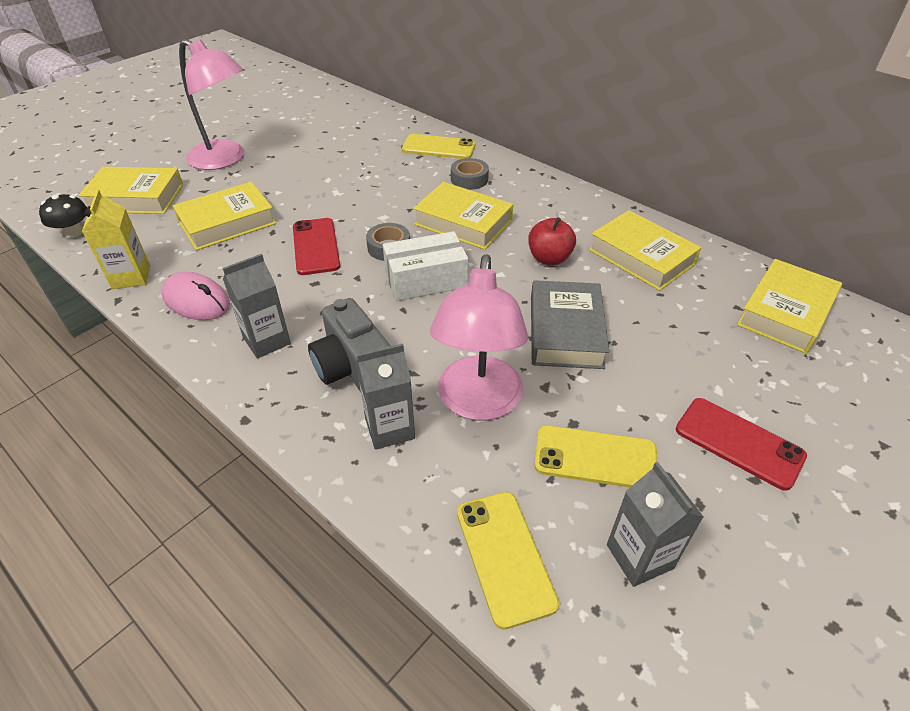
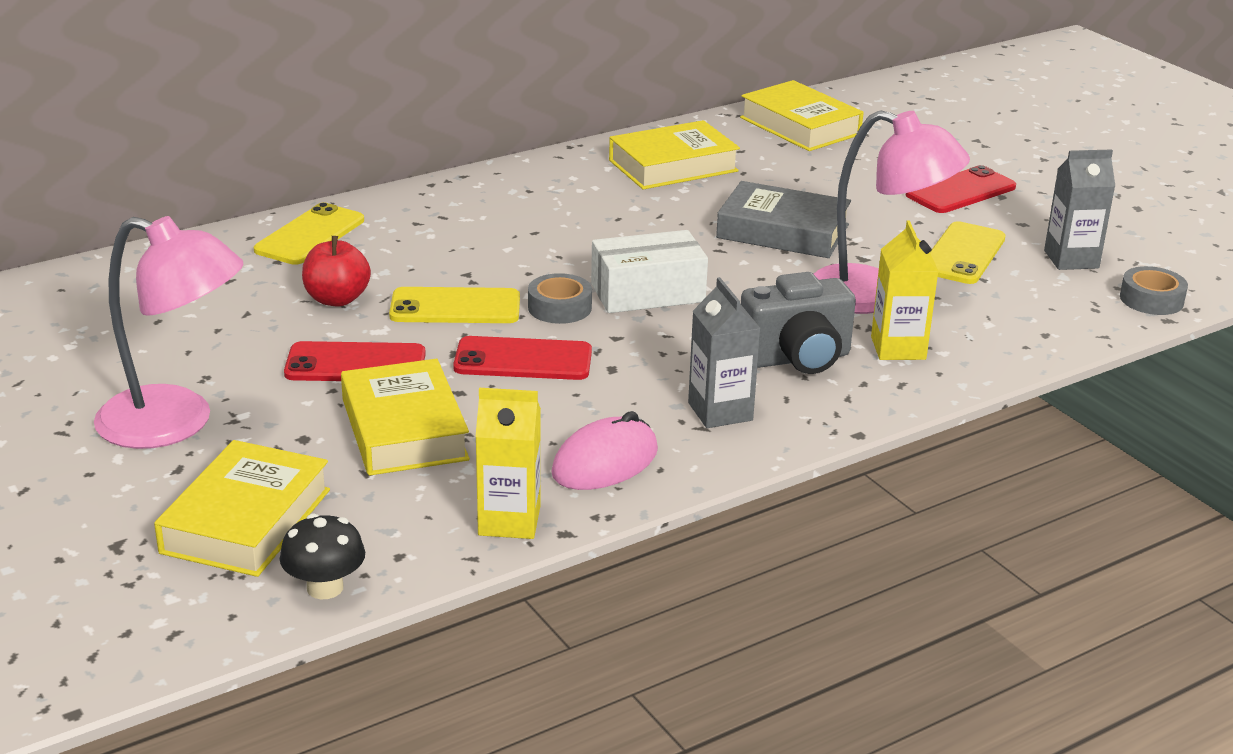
camera: 75 degrees left, 15 degrees down
pink lamp [179,39,244,170] -> pink lamp turned 60 degrees clockwise [94,216,243,449]
grey carton [355,343,415,450] -> yellow carton [871,220,939,360]
white box [383,231,468,301] -> white box turned 75 degrees clockwise [591,230,708,313]
yellow book [413,182,513,250] -> none
grey tape [451,158,489,190] -> grey tape moved to [1120,266,1188,315]
yellow phone [457,492,559,630] -> yellow phone moved to [389,287,520,323]
red apple [528,217,576,265] -> red apple moved to [302,236,371,307]
none -> red phone [284,341,426,381]

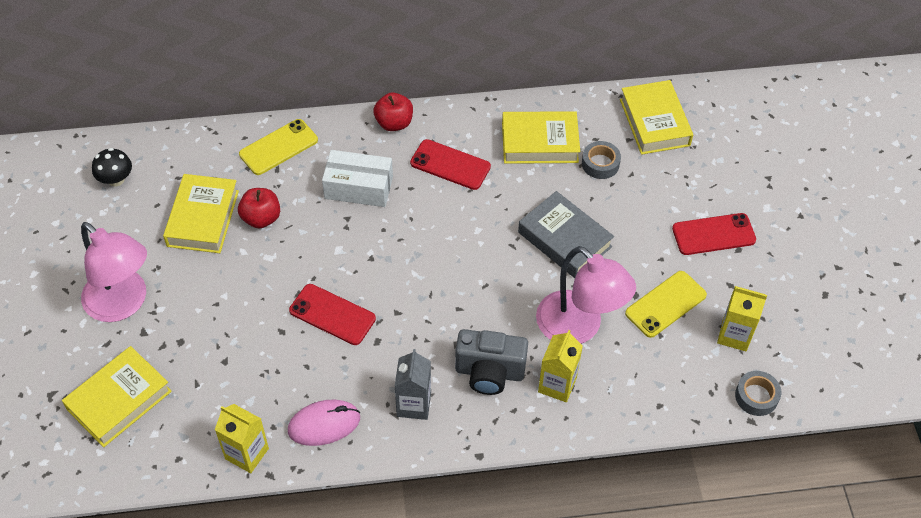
camera: 25 degrees right, 25 degrees up
black mushroom [280,514,365,599] -> black mushroom moved to [92,148,132,186]
red phone [284,341,426,381] -> red phone moved to [410,139,491,190]
yellow book [341,359,470,476] -> yellow book moved to [163,174,239,253]
yellow phone [389,287,520,323] -> none
grey tape [528,273,592,324] -> grey tape moved to [582,141,621,179]
white box [591,230,708,313] -> white box moved to [322,150,393,207]
grey carton [1044,149,1115,270] -> yellow carton [717,286,767,351]
none -> red apple [373,92,413,131]

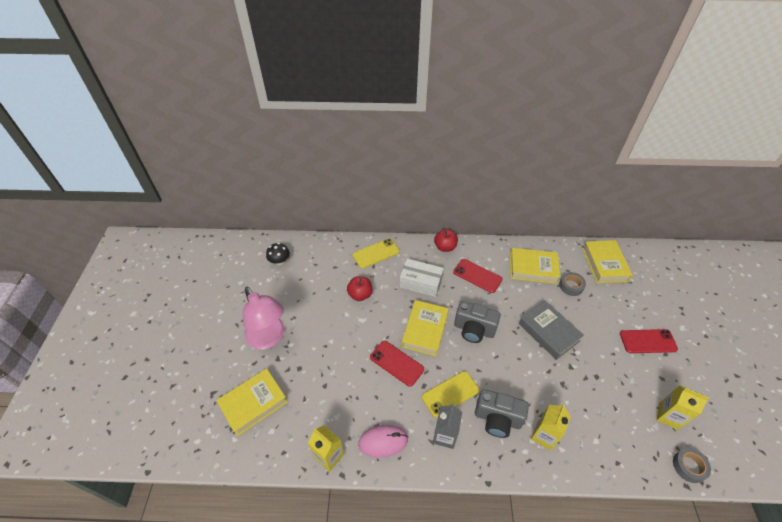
camera: 10 degrees right, 5 degrees down
yellow book [163,174,239,253] -> yellow book moved to [402,300,449,356]
pink lamp [536,246,636,344] -> none
yellow phone [625,271,707,338] -> yellow phone moved to [422,371,480,417]
none -> grey camera [454,301,501,343]

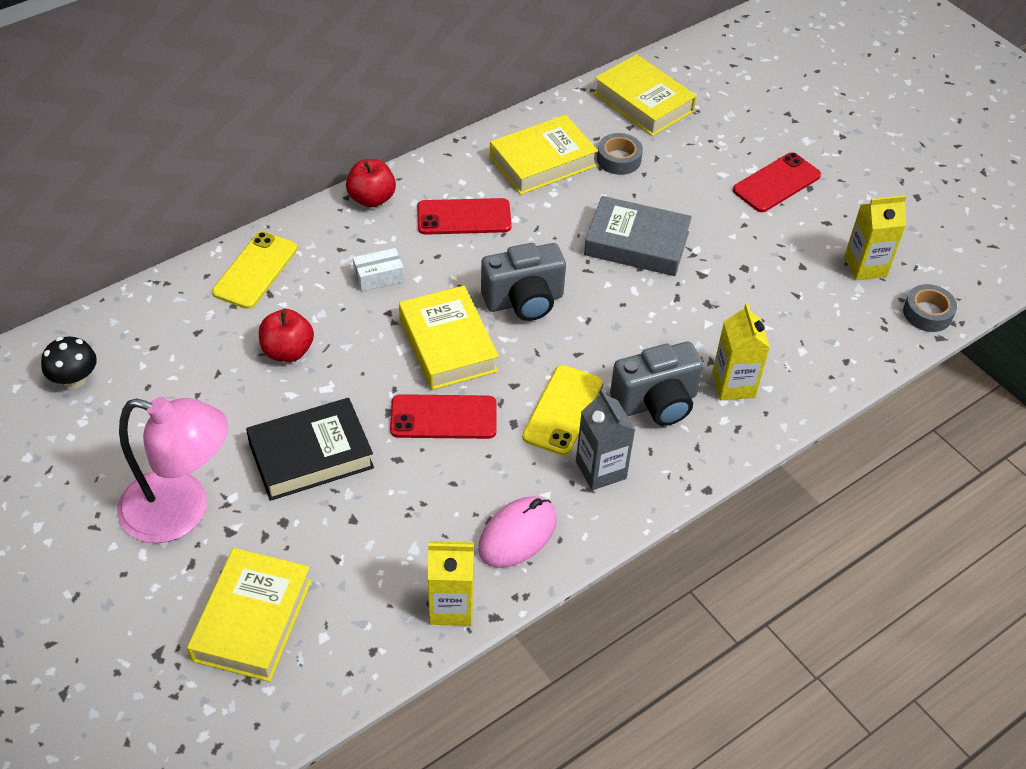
camera: 40 degrees left, 0 degrees up
white box [400,258,444,297] -> white box [353,248,404,292], size x0.57
none -> black book [246,398,374,501]

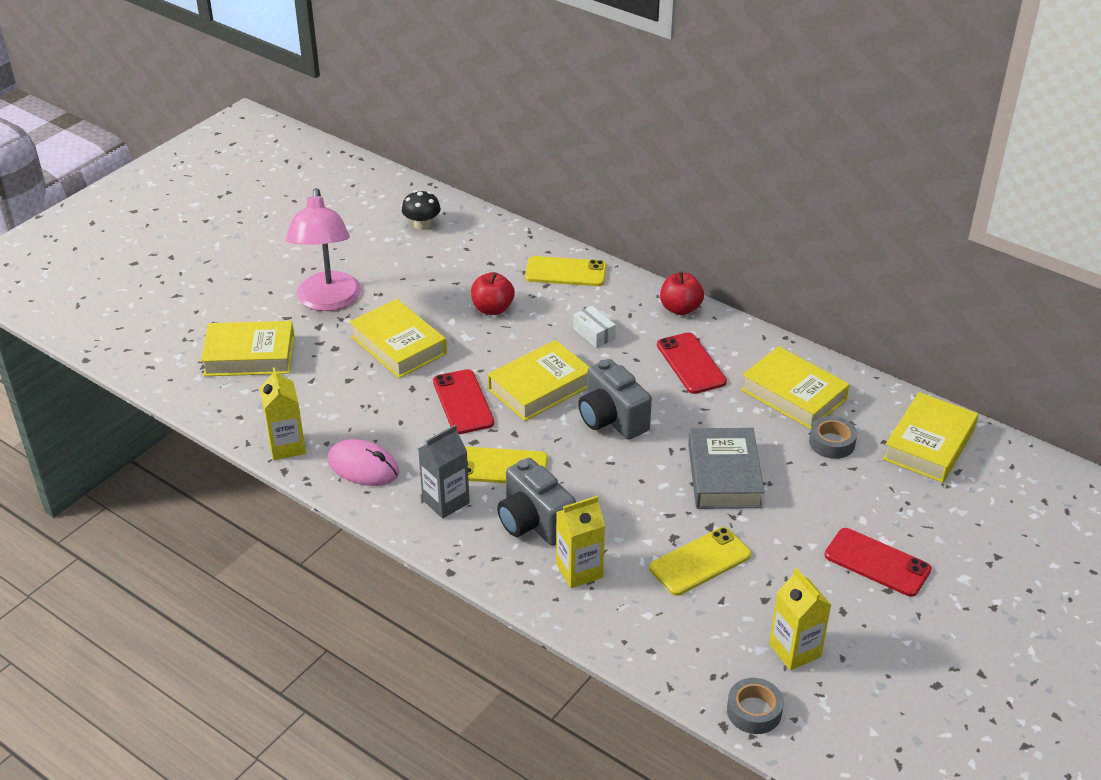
camera: 75 degrees right, 10 degrees down
black book [246,398,374,501] -> yellow book [349,299,447,378]
none -> yellow phone [649,527,751,596]

